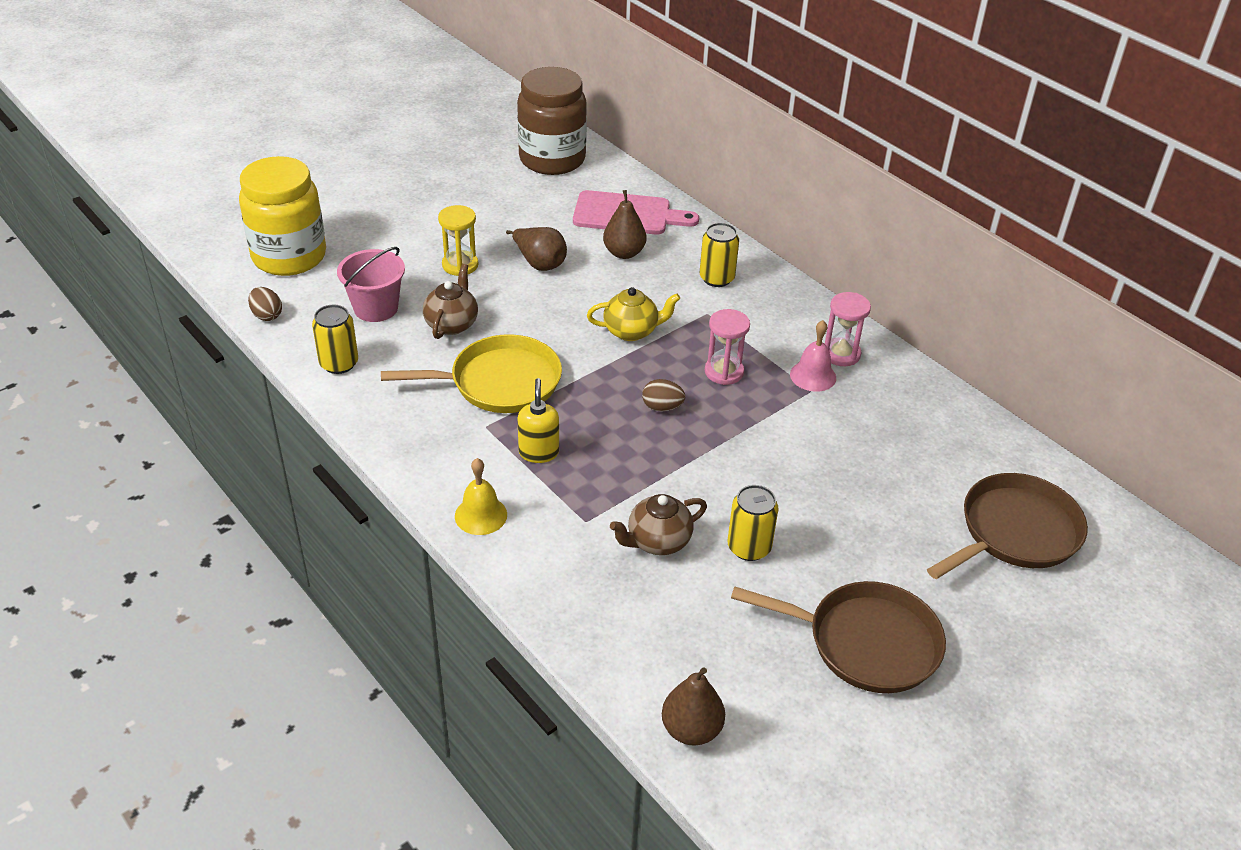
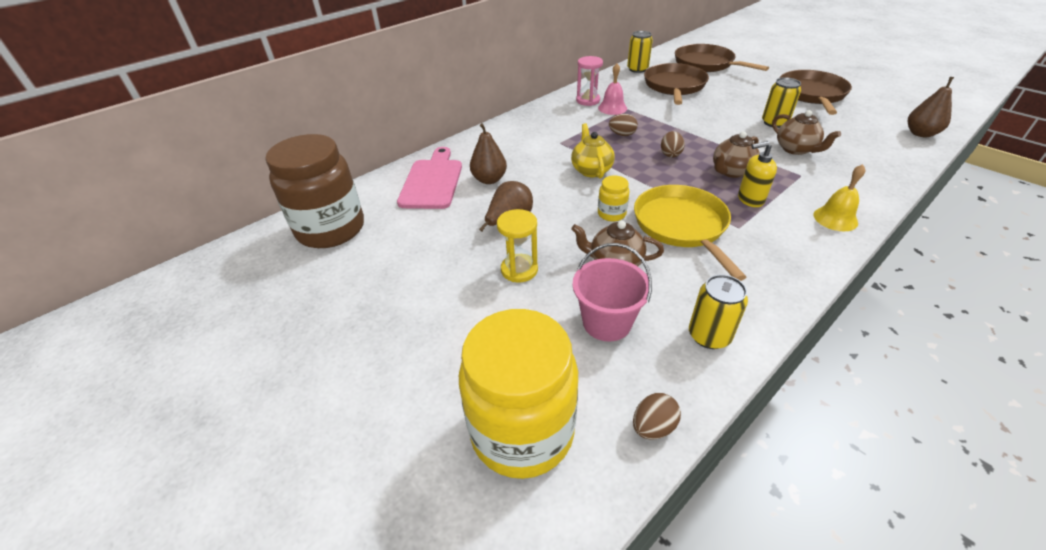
camera: 90 degrees left, 0 degrees up
yellow can [700,223,739,287] -> yellow can moved to [627,31,653,73]
pink hourglass [705,309,750,385] -> brown egg [609,114,638,136]
none -> yellow jar [598,175,630,221]
none -> brown pan [644,63,709,105]
none -> brown teapot [713,131,760,178]

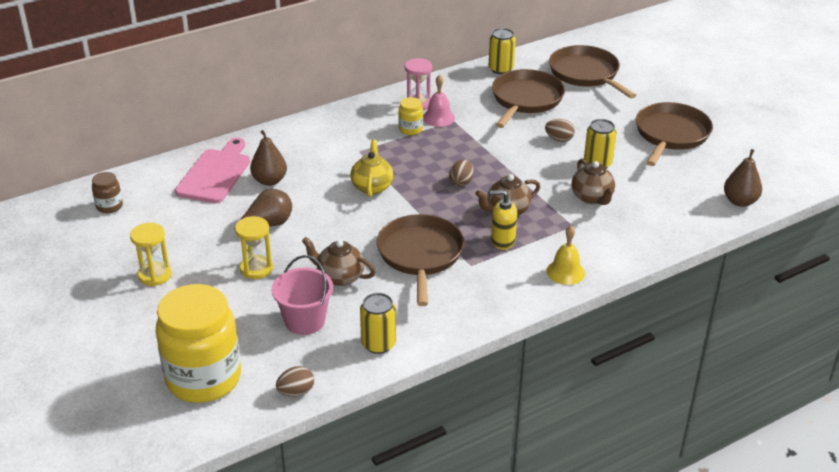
camera: 10 degrees right, 5 degrees down
brown jar [265,134,364,248] -> brown jar [92,172,123,213], size x0.42
yellow jar [598,175,630,221] -> yellow jar moved to [398,97,423,135]
brown egg [609,114,638,136] -> brown egg moved to [545,119,575,142]
yellow pan [634,185,746,281] -> brown pan [377,214,464,306]
none -> yellow hourglass [130,223,172,286]

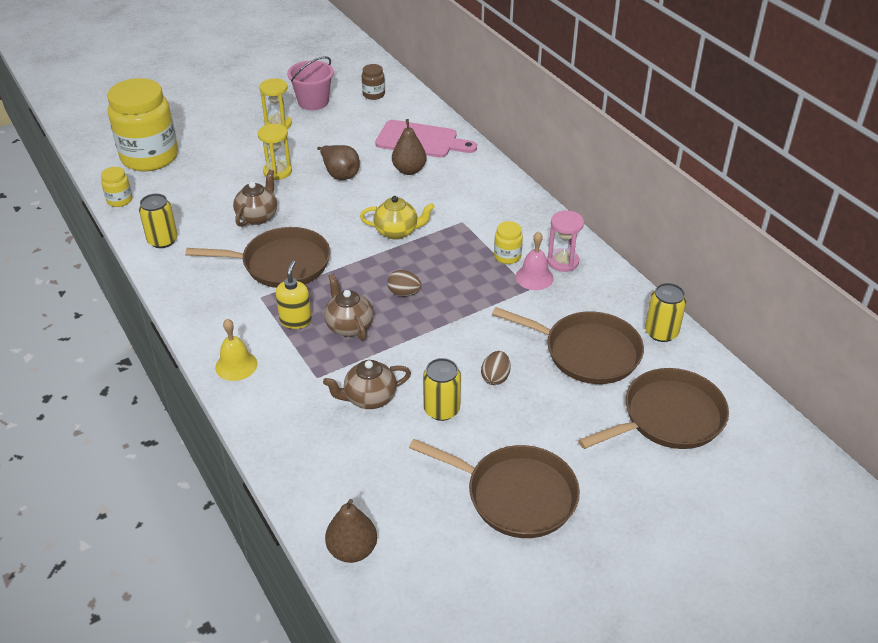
camera: 90 degrees right, 5 degrees up
pink bucket [272,255,333,335] -> pink bucket moved to [287,56,334,110]
brown egg [276,366,314,397] -> yellow jar [101,167,132,207]

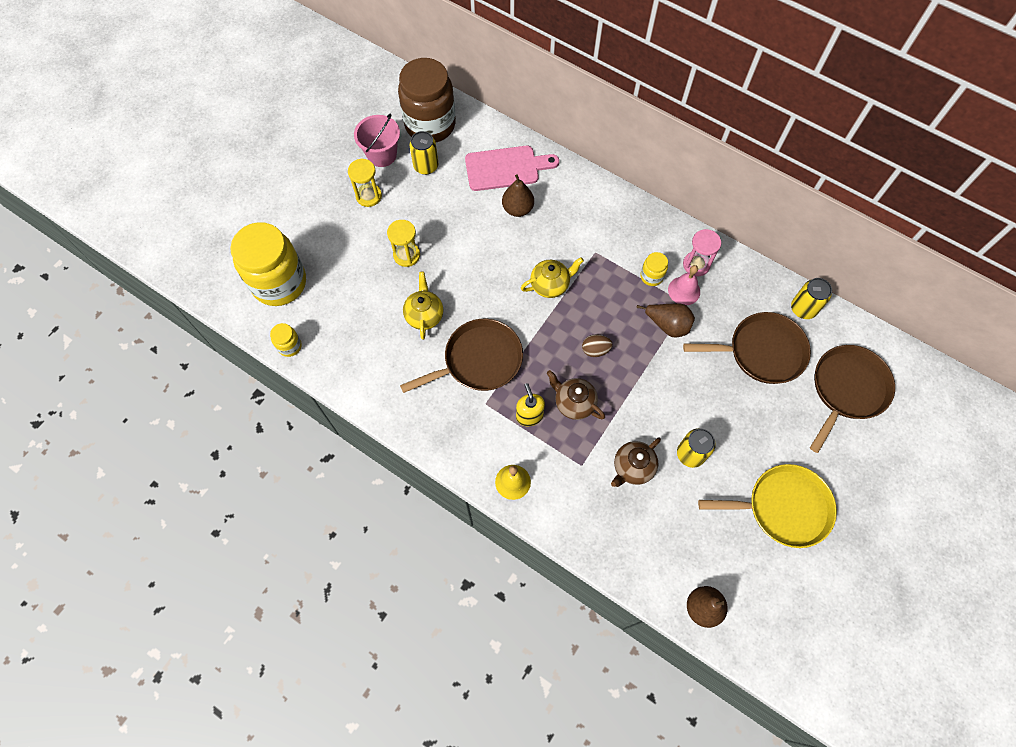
camera: 25 degrees left, 25 degrees up
yellow can [139,194,178,248] -> yellow can moved to [409,131,438,175]
brown teapot [233,169,277,227] -> yellow teapot [403,272,443,340]
brown pear [317,145,360,180] -> brown pear moved to [637,303,695,337]
brown jar [362,64,385,100] -> brown jar [398,58,456,142], size x2.37
brown pan [409,439,580,538] -> yellow pan [698,464,837,548]
brown egg [481,351,511,385] -> none

